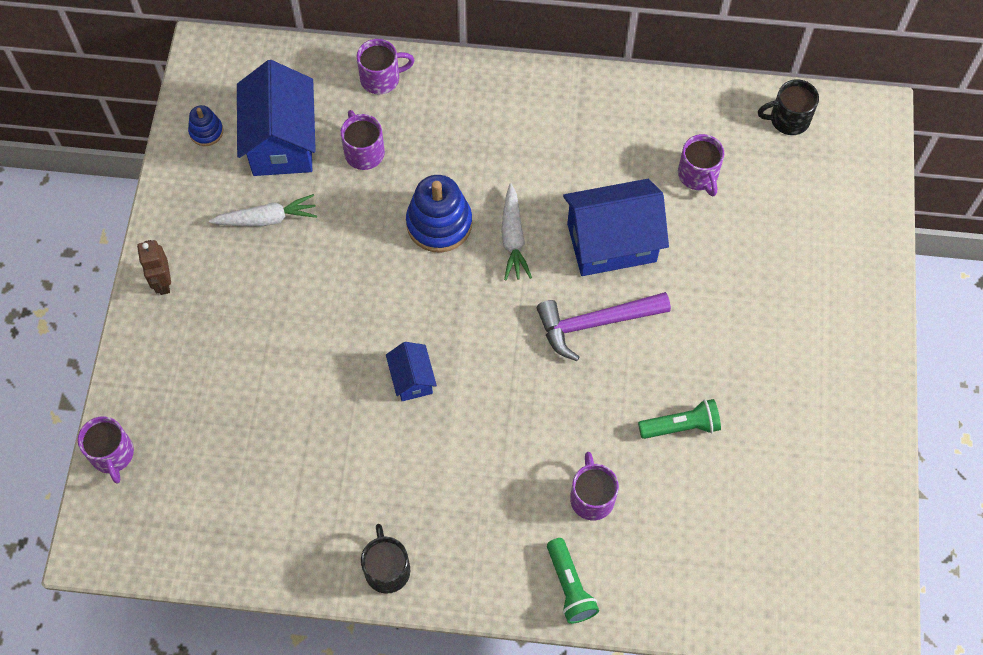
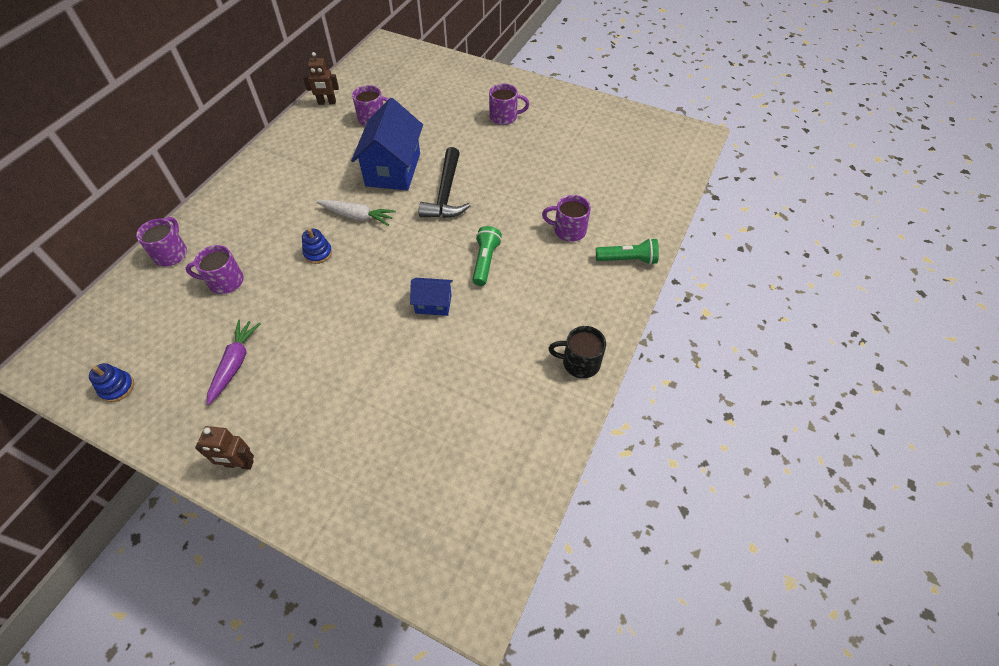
camera: 70 degrees left, 10 degrees down
purple mug [78,416,134,484] -> purple mug moved to [489,84,529,125]
white carrot [209,194,317,226] -> purple carrot [207,320,261,405]
blue house [237,60,316,176] -> none
blue stacking toy [406,175,472,253] -> blue stacking toy [302,228,332,264], size x0.53
purple hammer [537,292,671,361] -> black hammer [419,147,470,218]
green flashlight [638,399,721,439] -> green flashlight moved to [472,226,502,286]
black mug [758,79,819,135] -> none
none -> brown robot [303,52,339,105]

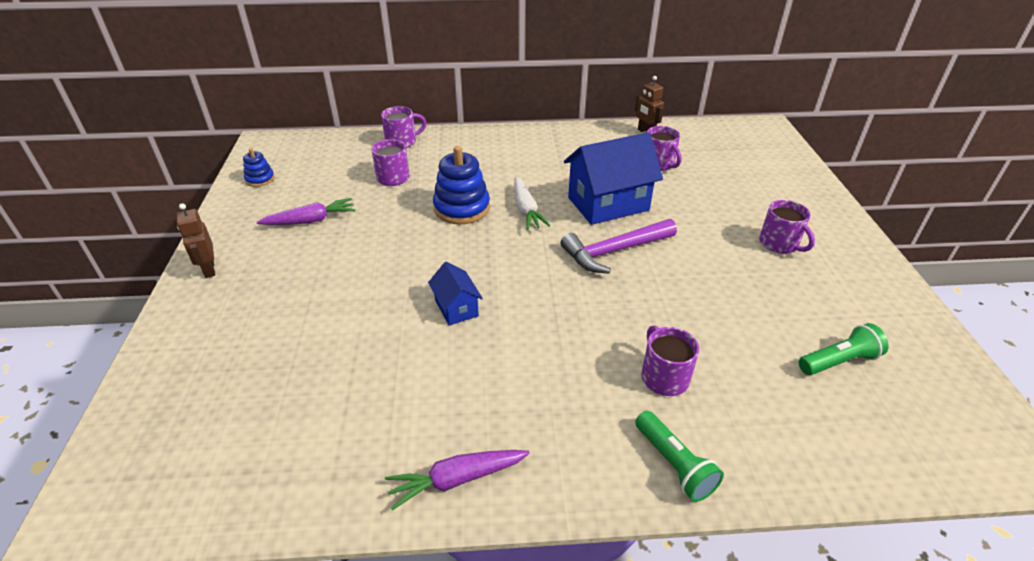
camera: 60 degrees right, 15 degrees down
blue stacking toy [302,228,332,264] -> blue stacking toy [433,146,490,224], size x1.88
black hammer [419,147,470,218] -> purple hammer [560,219,677,274]
green flashlight [472,226,502,286] -> green flashlight moved to [799,323,889,375]
black mug [548,326,606,378] -> purple carrot [385,450,530,510]

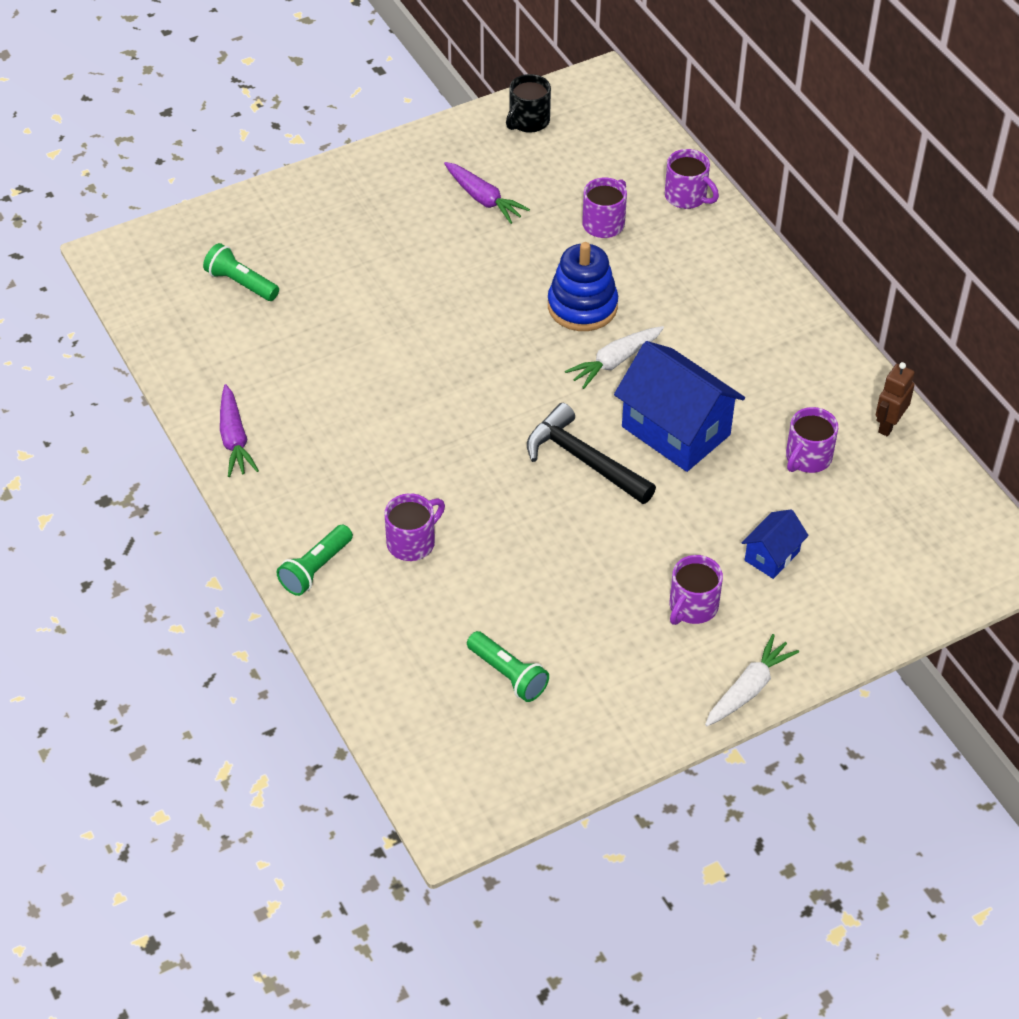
camera: 65 degrees right, 10 degrees up
brown robot [177,203,215,278] -> none
blue stacking toy [243,148,275,187] -> black mug [506,74,551,133]
purple carrot [385,450,530,510] -> purple carrot turned 150 degrees counterclockwise [220,384,259,477]
blue house [428,261,483,326] -> blue house moved to [742,509,809,579]
purple hammer [560,219,677,274] -> black hammer [527,403,656,504]
none -> green flashlight [203,243,279,301]
none -> white carrot [705,634,799,726]

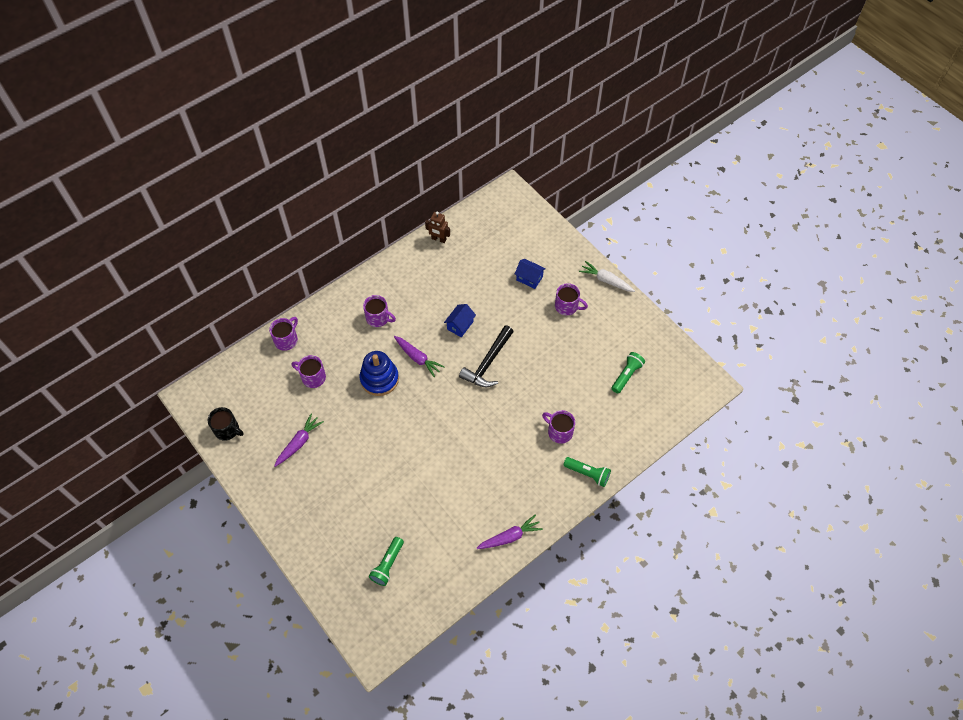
camera: 100 degrees left, 10 degrees up
white carrot [565,326,664,389] -> purple carrot [394,336,445,377]
blue house [614,341,745,472] -> blue house [444,304,476,337], size x0.50
purple mug [786,407,838,473] -> purple mug moved to [363,295,396,327]

